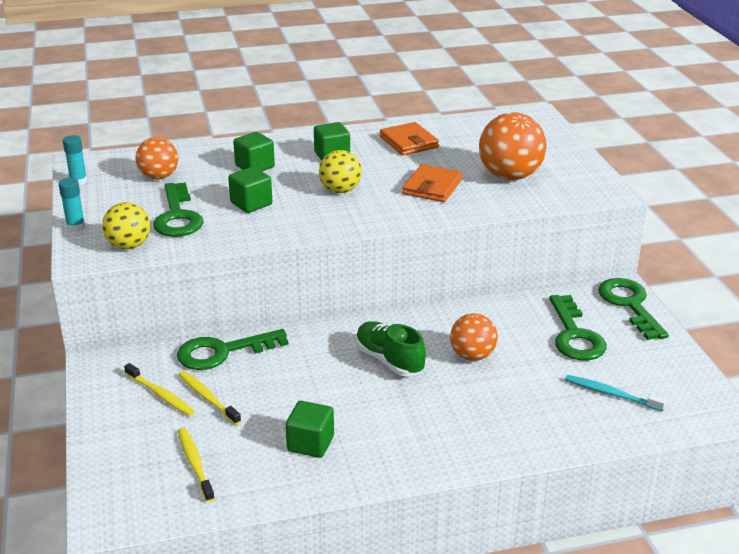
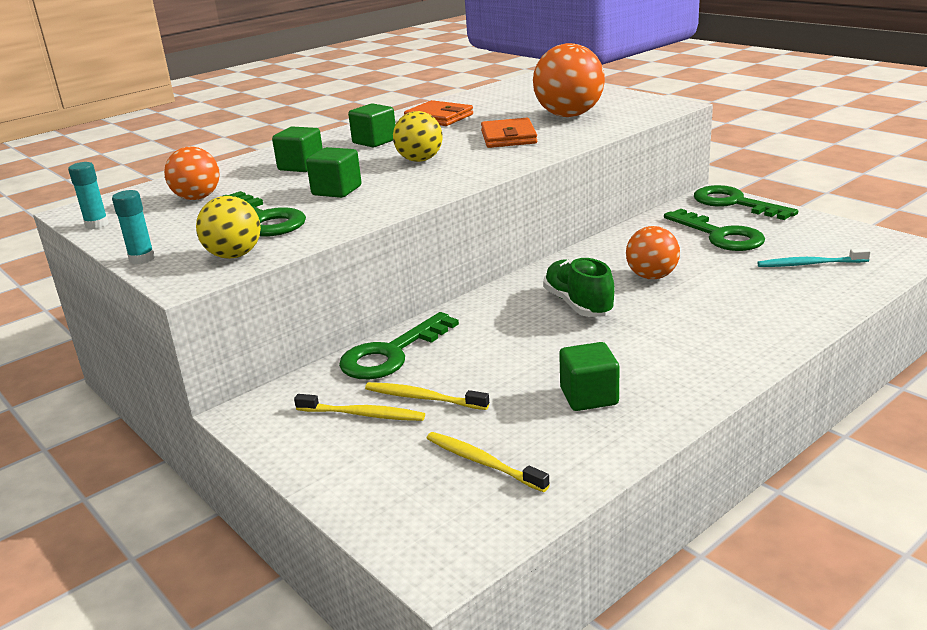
camera: 25 degrees left, 5 degrees down
green shoe [356,321,426,376] -> green shoe turned 45 degrees clockwise [543,257,616,317]

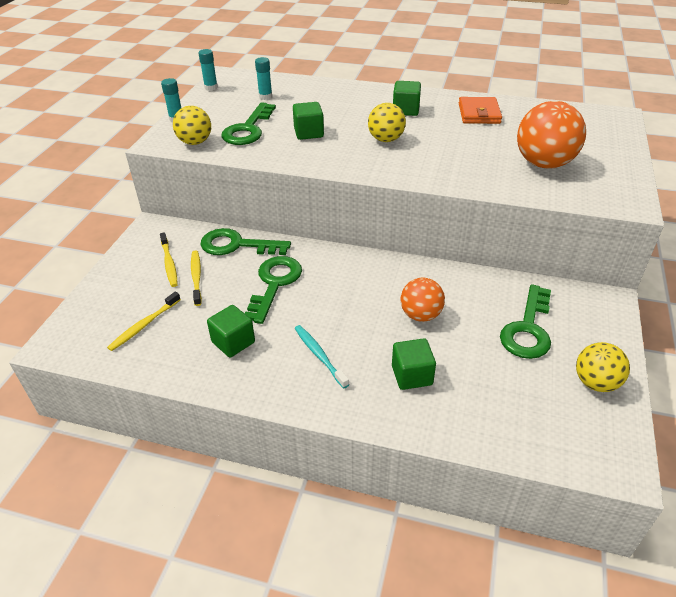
camera: 55 degrees right, 15 degrees up
orange ball [164,147,220,200] -> turquoise glue stick [255,57,272,100]
green cube [272,126,323,172] -> green cube moved to [392,338,436,390]
yellow toothbrush [427,432,550,492] -> yellow toothbrush turned 150 degrees counterclockwise [107,292,181,351]
orange wallet [481,118,537,148] -> none
green shoe [543,257,616,317] -> none
green key [694,185,798,220] -> green key moved to [245,256,302,324]
turquoise toothbrush [757,248,871,267] -> turquoise toothbrush moved to [295,325,349,389]
none -> yellow ball [576,342,630,392]

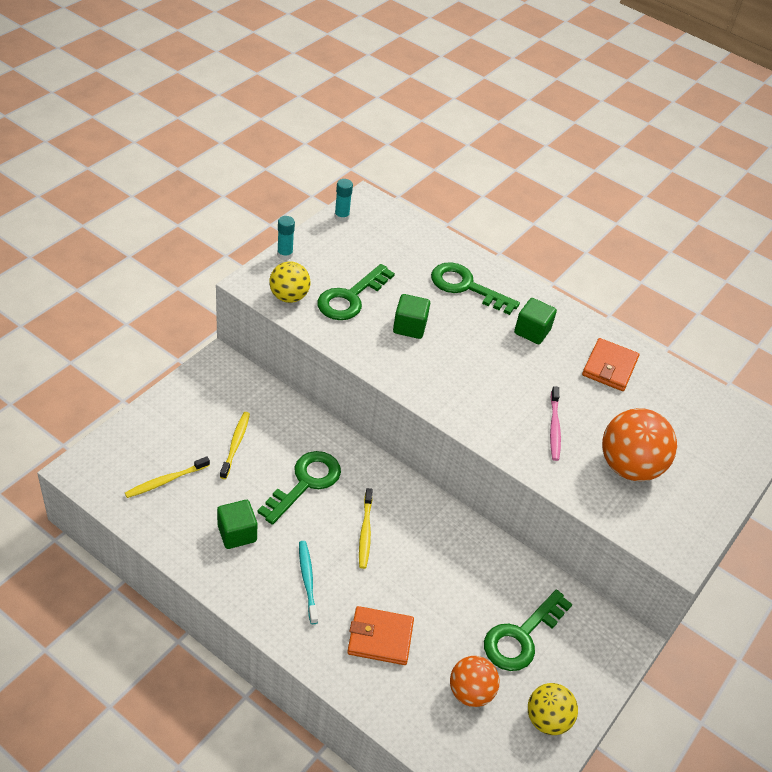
camera: 15 degrees right, 5 degrees up
yellow toothbrush [160,232,178,287] -> yellow toothbrush moved to [359,488,373,569]
green key [200,228,291,255] -> green key moved to [431,262,520,315]
turquoise glue stick [255,57,272,100] -> none
yellow ball [368,103,406,142] -> none
green cube [392,338,436,390] -> orange wallet [347,606,414,665]
orange ball [401,278,445,322] -> orange ball moved to [450,656,499,707]
none -> pink toothbrush [550,386,561,461]

